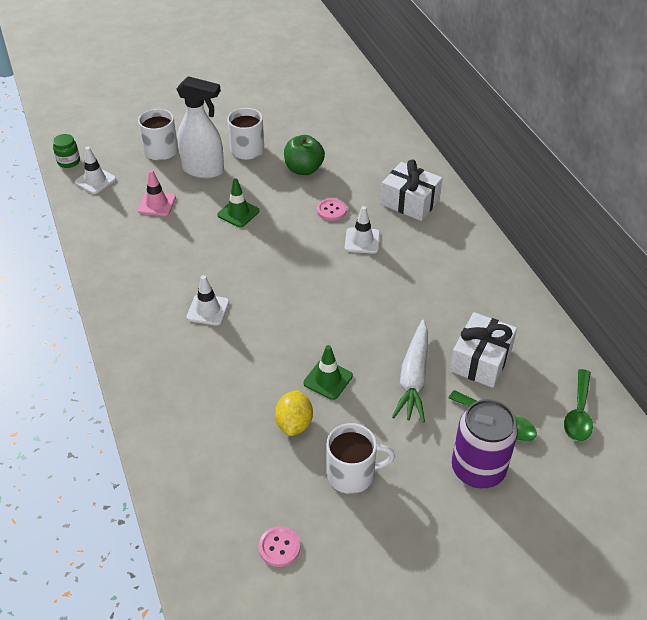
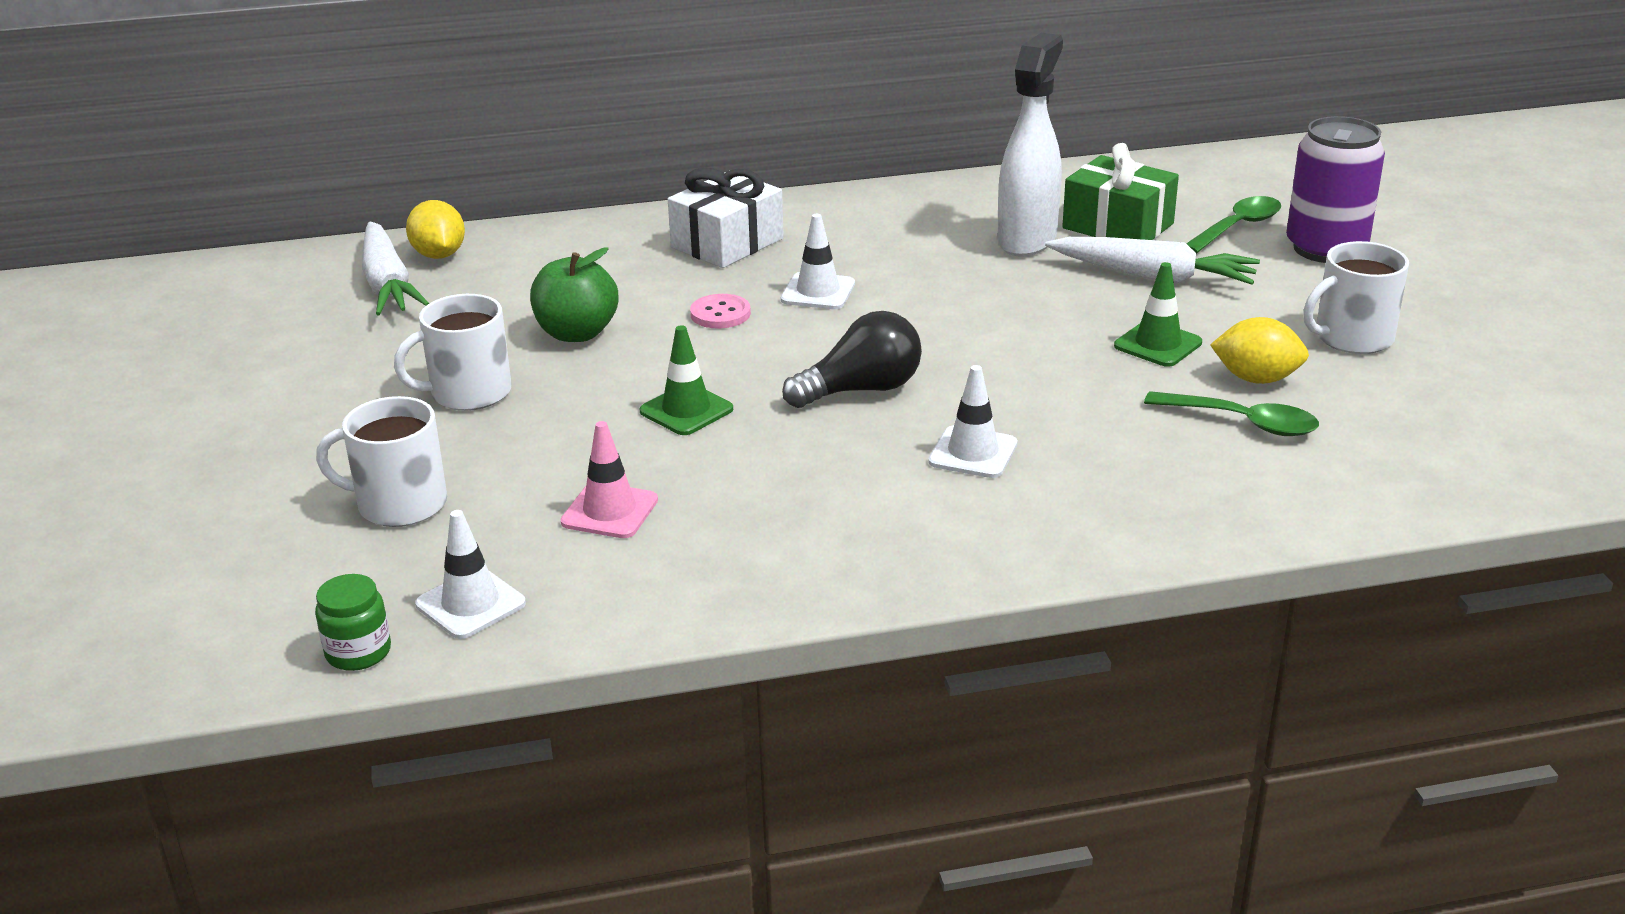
camera: 80 degrees left, 15 degrees down
white spray bottle [177,76,224,178] -> white spray bottle moved to [997,33,1063,257]
pink button [259,526,300,567] -> none
white mug [326,423,395,494] -> white mug turned 120 degrees counterclockwise [1303,241,1409,354]
white gift [450,312,517,388] -> green gift [1062,143,1179,240]
green spoon [564,369,593,441] -> green spoon moved to [1144,391,1319,436]
none -> white carrot [362,222,429,315]
none -> yellow lemon [406,200,465,259]
none -> black light bulb [782,311,922,408]

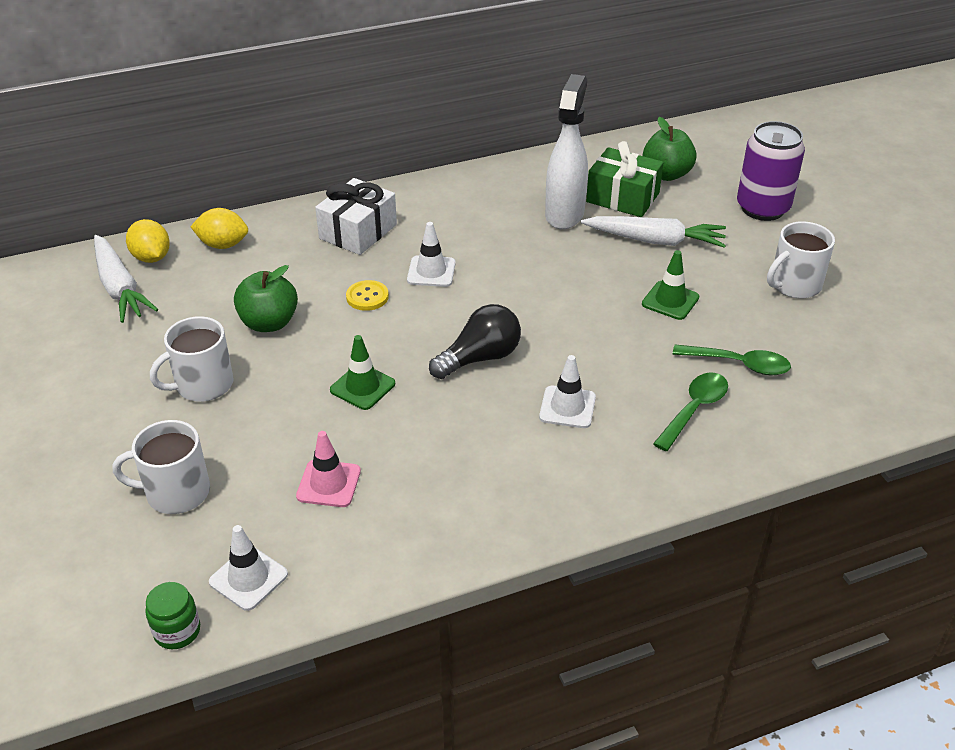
camera: 10 degrees left, 10 degrees up
pink button [690,294,751,329] -> yellow button [346,280,389,311]
green spoon [1186,196,1281,254] -> green spoon moved to [653,373,728,451]
yellow lemon [1210,317,1309,384] -> yellow lemon moved to [190,208,248,249]
none -> green apple [643,117,697,181]

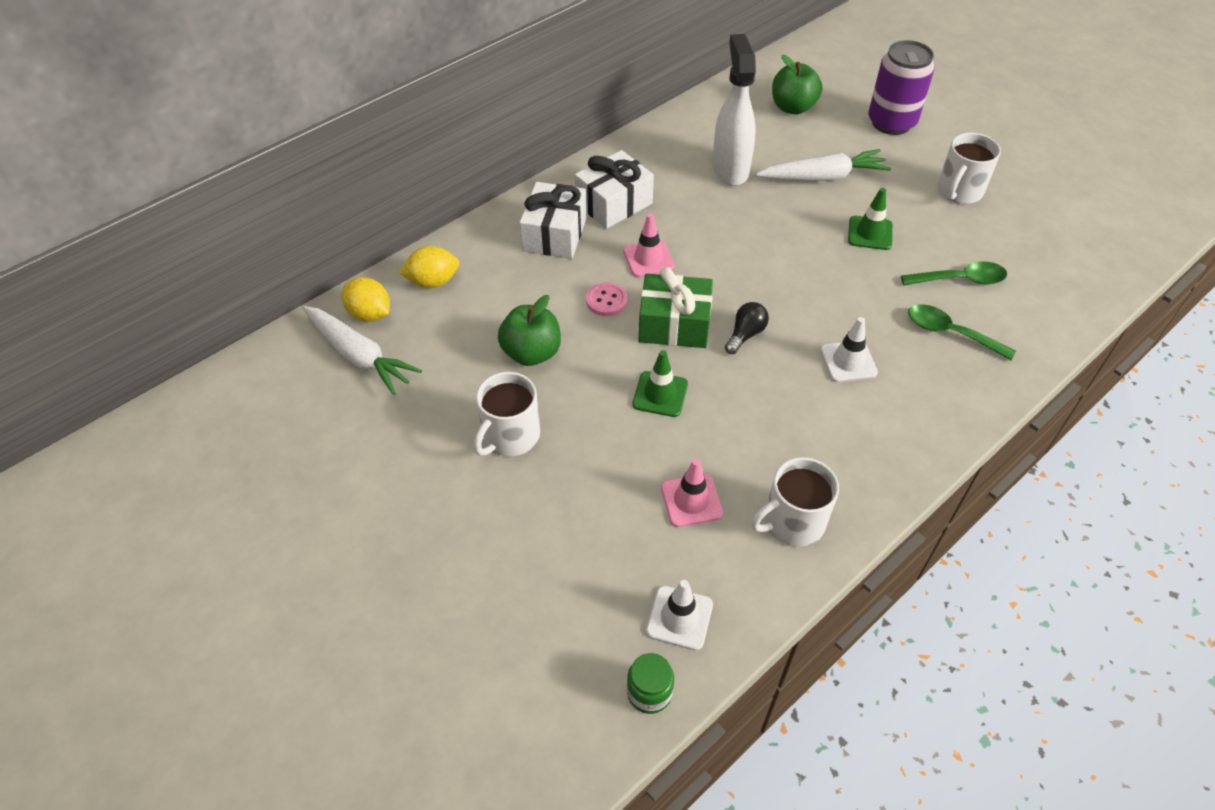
camera: 20 degrees left, 10 degrees up
white mug [113,420,210,514] -> white mug moved to [751,457,839,547]
yellow button [346,280,389,311] -> pink button [586,282,627,316]
white traffic cone [407,222,456,287] -> pink traffic cone [623,213,674,277]
black light bulb [429,304,521,379] -> black light bulb [725,302,769,354], size x0.62
green gift [586,141,664,217] -> green gift moved to [639,267,713,348]
green spoon [653,373,728,451] -> green spoon turned 75 degrees counterclockwise [908,304,1016,360]
none -> white gift [575,150,654,229]

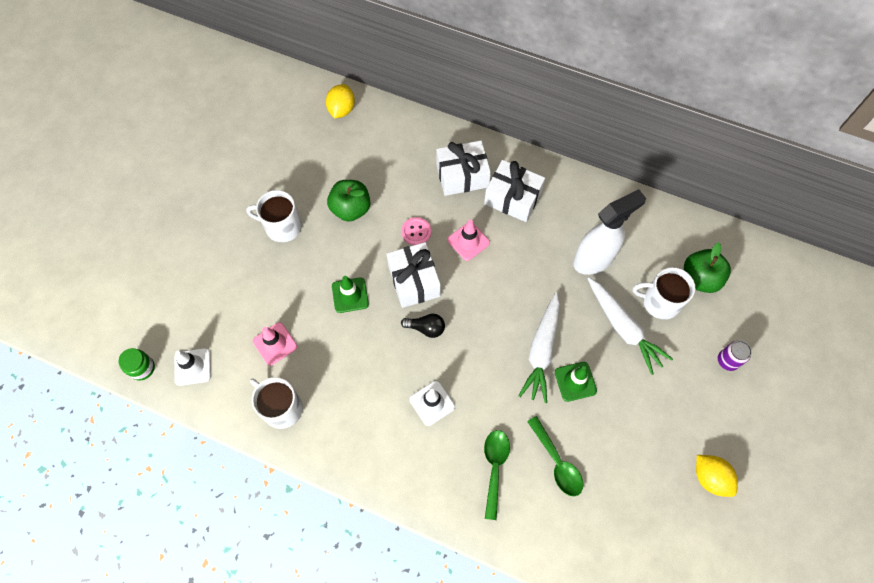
camera: 65 degrees right, 15 degrees up
white carrot [302,306,422,395] -> white carrot moved to [519,292,560,403]
yellow lemon [399,246,459,288] -> yellow lemon moved to [696,455,738,497]
green gift [639,267,713,348] -> white gift [387,242,441,308]
purple can [868,40,935,135] -> purple can [718,341,752,371], size x0.50
white mug [937,133,1001,204] -> white mug moved to [633,267,695,320]

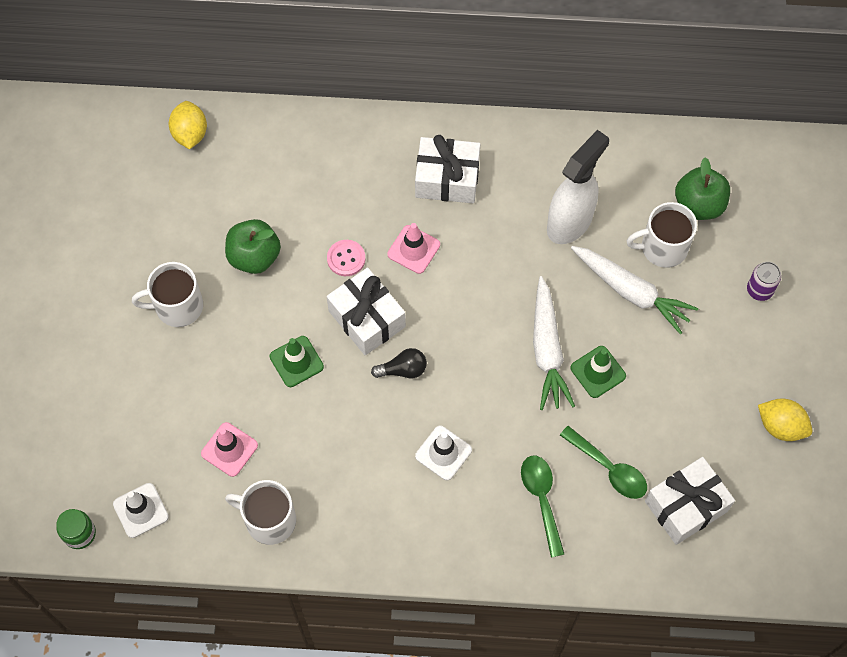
camera: 20 degrees left, 0 degrees up
white gift [436,140,491,196] -> white gift moved to [645,457,735,545]

